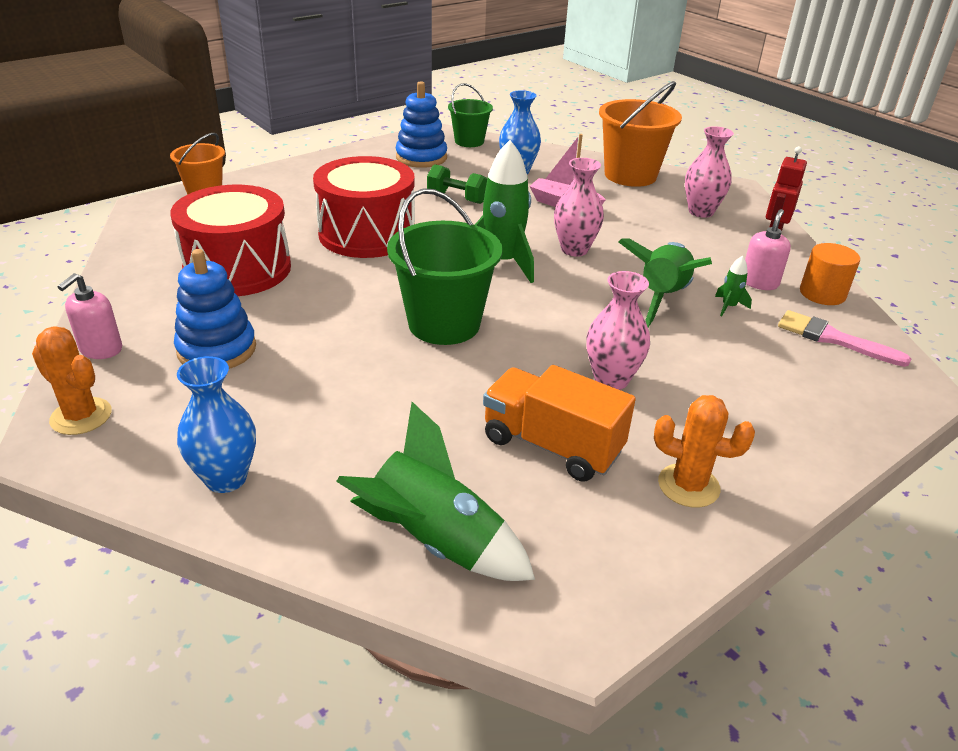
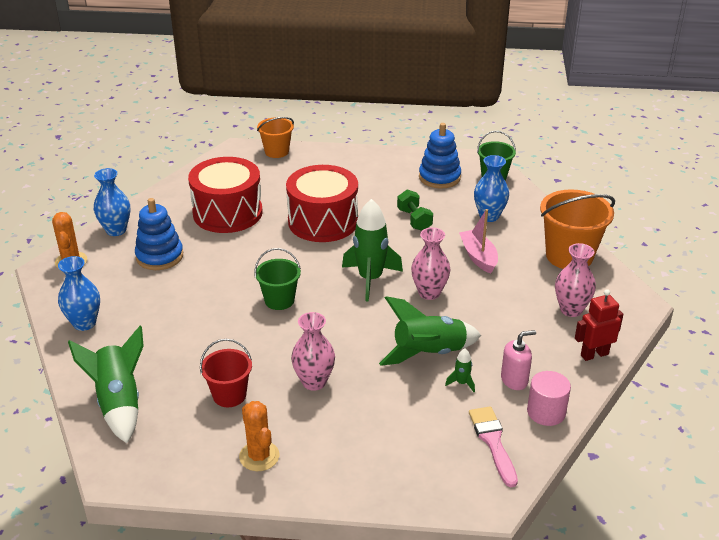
camera: 45 degrees right, 0 degrees up
pink soap dispenser [58,273,122,359] -> blue vase [94,168,130,236]
green bucket [387,188,503,345] -> green bucket [254,248,301,310], size x0.60
orange truck [483,365,636,482] -> red bucket [200,339,252,407]
orange cylinder [800,243,860,305] -> pink cylinder [527,371,571,426]

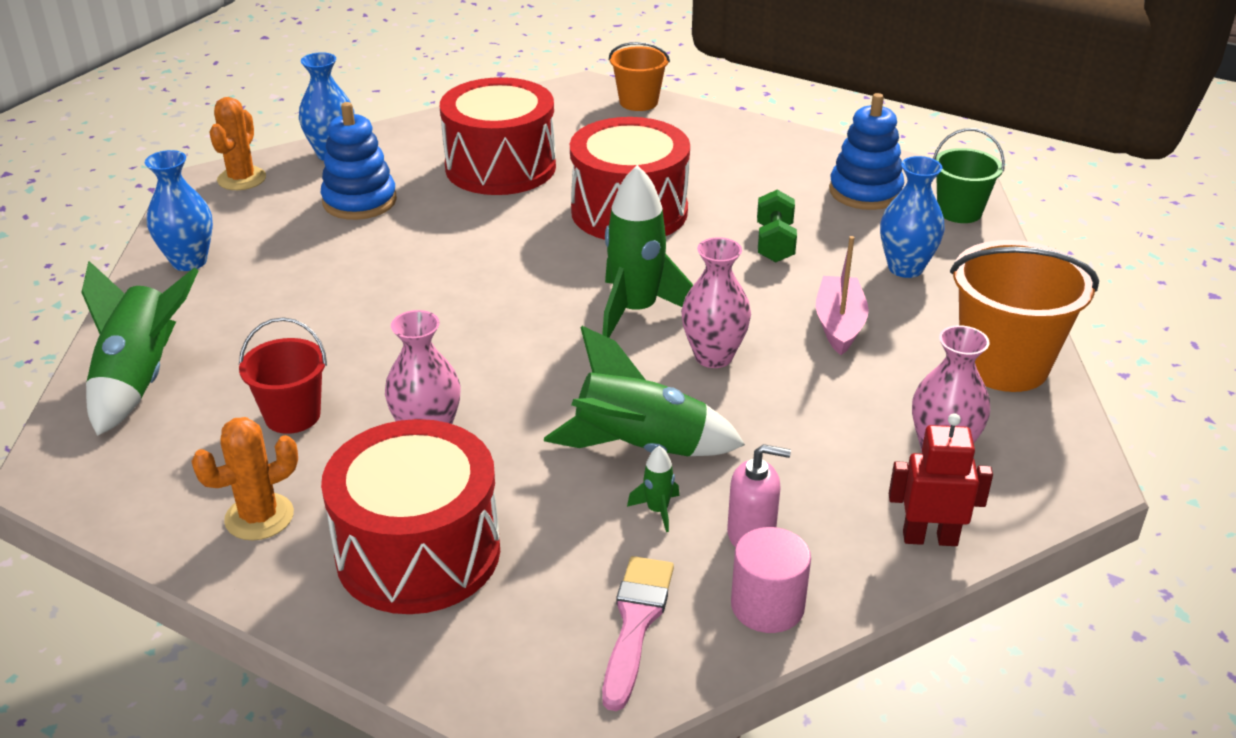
camera: 25 degrees right, 0 degrees up
orange cactus [239,401,279,471] -> orange cactus turned 60 degrees clockwise [191,417,298,540]
green bucket [254,248,301,310] -> none
none -> red drum [321,419,500,614]

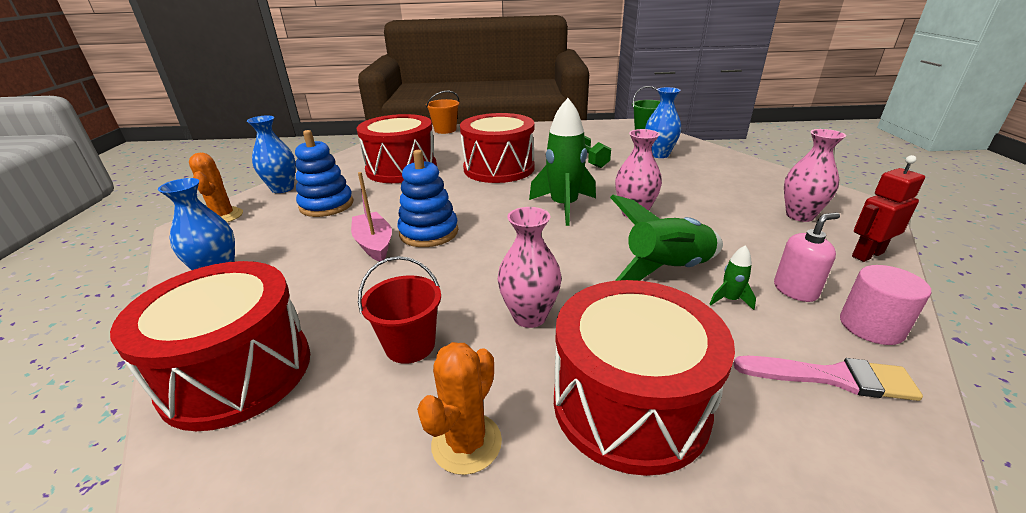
camera: 30 degrees left, 5 degrees down
green rocket [81,261,199,436] -> red drum [110,261,310,431]
pink brush [602,556,674,711] -> pink brush turned 120 degrees clockwise [733,356,923,401]
pink boat [816,236,869,355] -> pink boat moved to [351,172,392,261]
blue stacking toy [829,93,905,210] -> blue stacking toy moved to [397,150,458,247]
orange bucket [950,240,1099,392] -> none

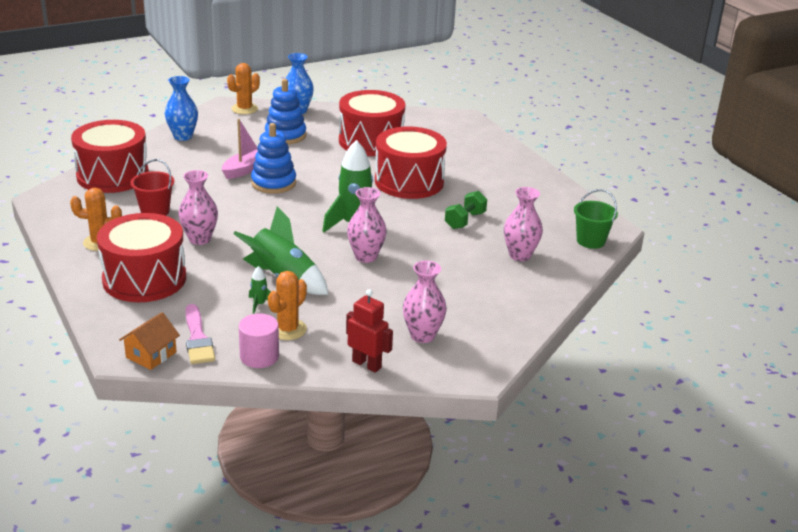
camera: 60 degrees right, 0 degrees up
orange bucket [426,91,460,134] -> none
blue vase [645,87,681,158] -> pink vase [504,187,543,261]
pink soap dispenser [774,213,840,302] -> orange cactus [268,271,307,340]
none -> orange house [119,312,180,370]

